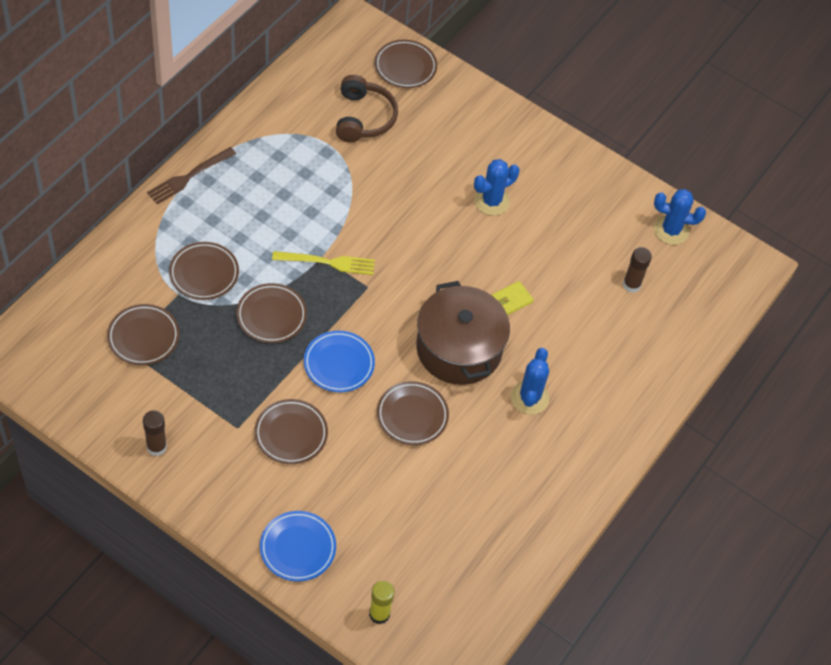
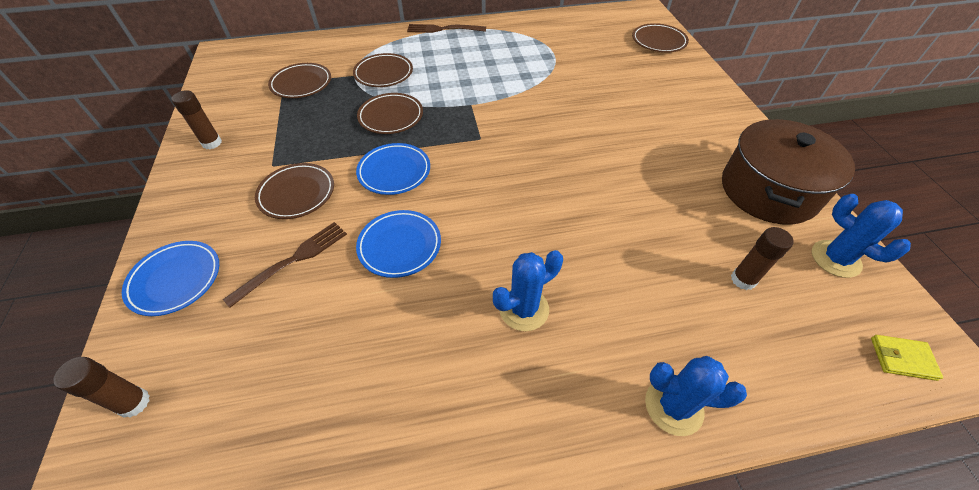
camera: 50 degrees right, 5 degrees down
yellow fork [272,251,375,275] -> none
brown headphones [336,75,398,142] -> none
yellow glue stick [369,581,395,624] -> brown glue stick [53,357,150,418]
brown plate [377,381,449,445] -> blue plate [356,210,441,278]
brown pot [416,281,510,385] -> brown pot moved to [722,119,855,225]
blue cactus [474,159,519,216] -> blue cactus moved to [645,356,747,436]
yellow wallet [492,281,534,315] -> yellow wallet moved to [871,335,943,381]
none -> brown fork [223,222,347,308]

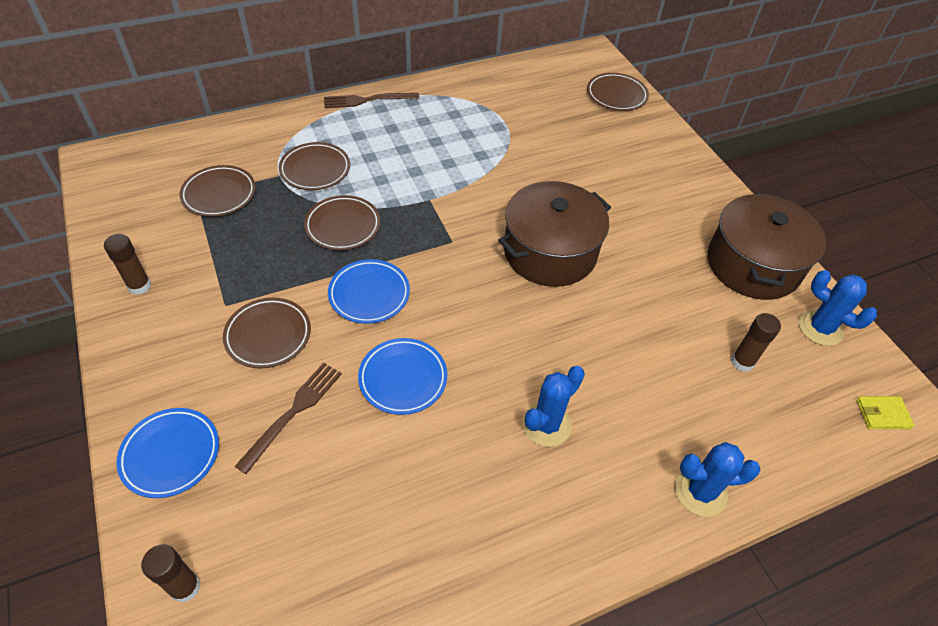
camera: 15 degrees left, 0 degrees up
none -> brown pot [498,181,611,287]

